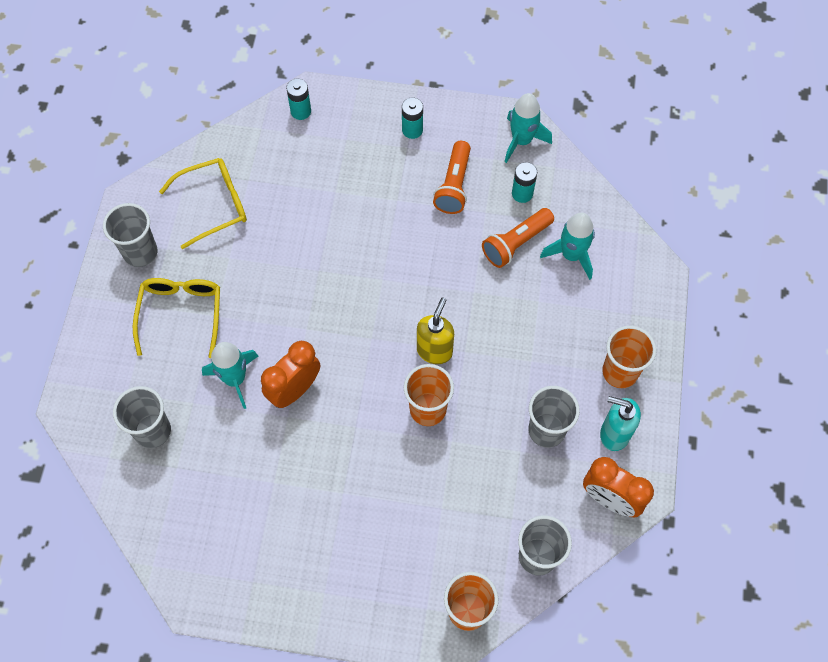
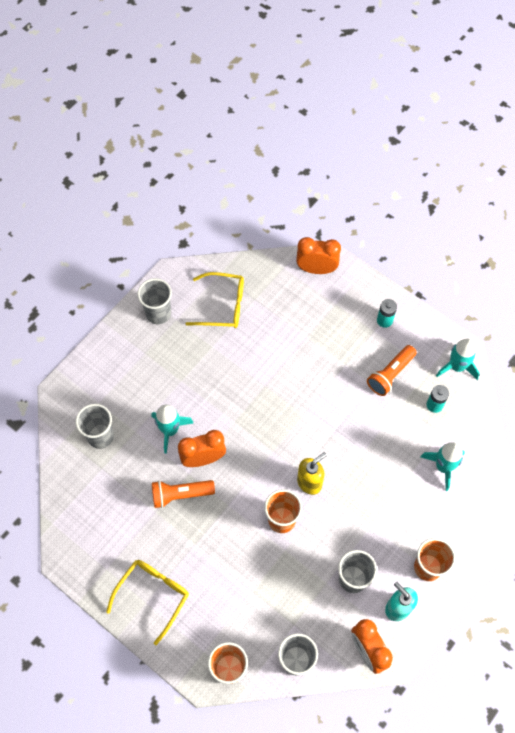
camera: 30 degrees right, 0 degrees up
yellow glasses [133,278,220,358] -> yellow glasses moved to [106,560,189,645]
turquoise battery [286,79,311,120] -> orange clock [296,237,341,274]
orange flashlight [482,208,554,268] -> orange flashlight moved to [152,480,215,508]

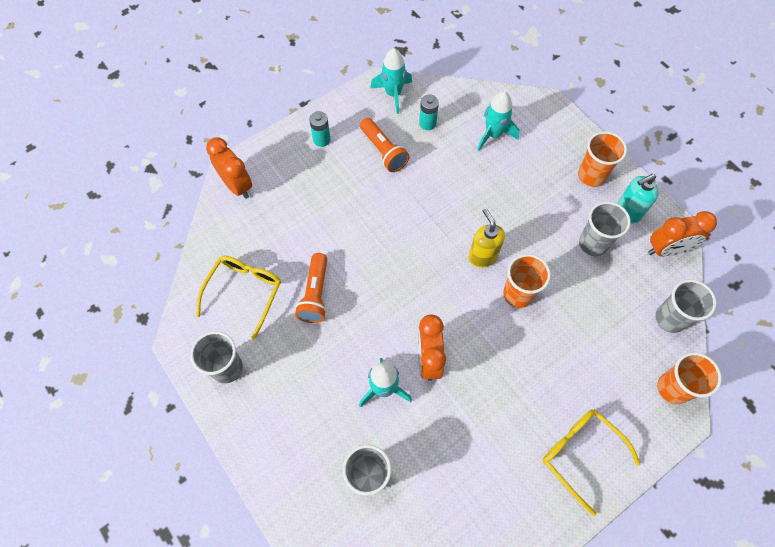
camera: 75 degrees left, 0 degrees up
orange flashlight [152,480,215,508] -> orange flashlight moved to [295,253,327,323]
orange clock [296,237,341,274] -> orange clock turned 120 degrees clockwise [206,137,252,199]

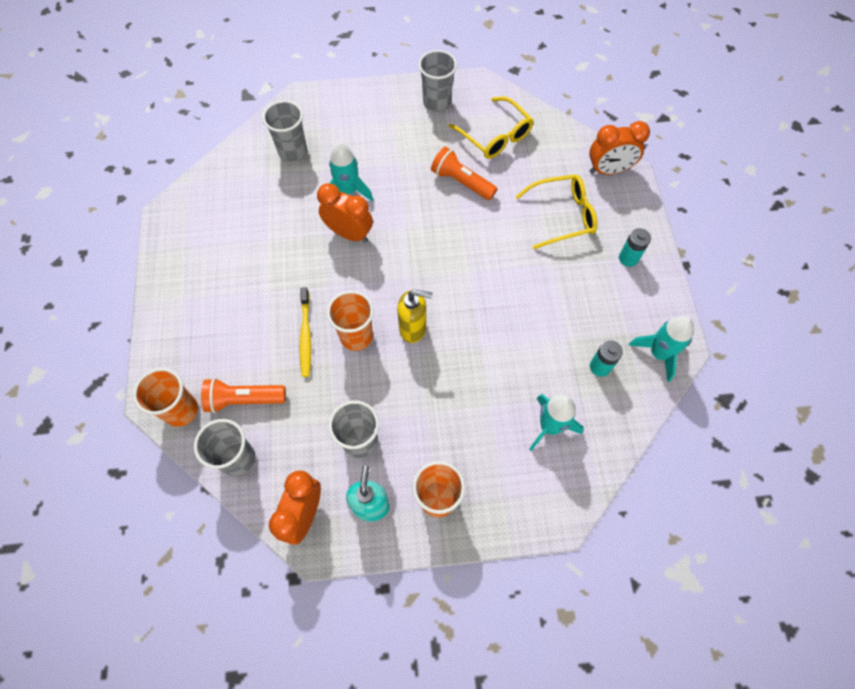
camera: 120 degrees right, 0 degrees up
orange flashlight [360,118,410,172] -> orange flashlight moved to [201,378,286,413]
yellow glasses [542,409,640,516] -> yellow glasses moved to [515,174,597,249]
none -> yellow toothbrush [300,287,311,377]

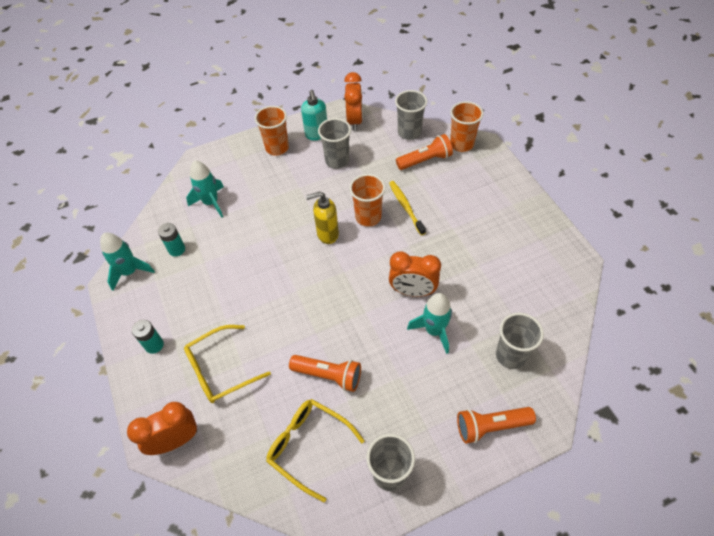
camera: 165 degrees right, 10 degrees down
none -> orange flashlight [457,407,536,443]

